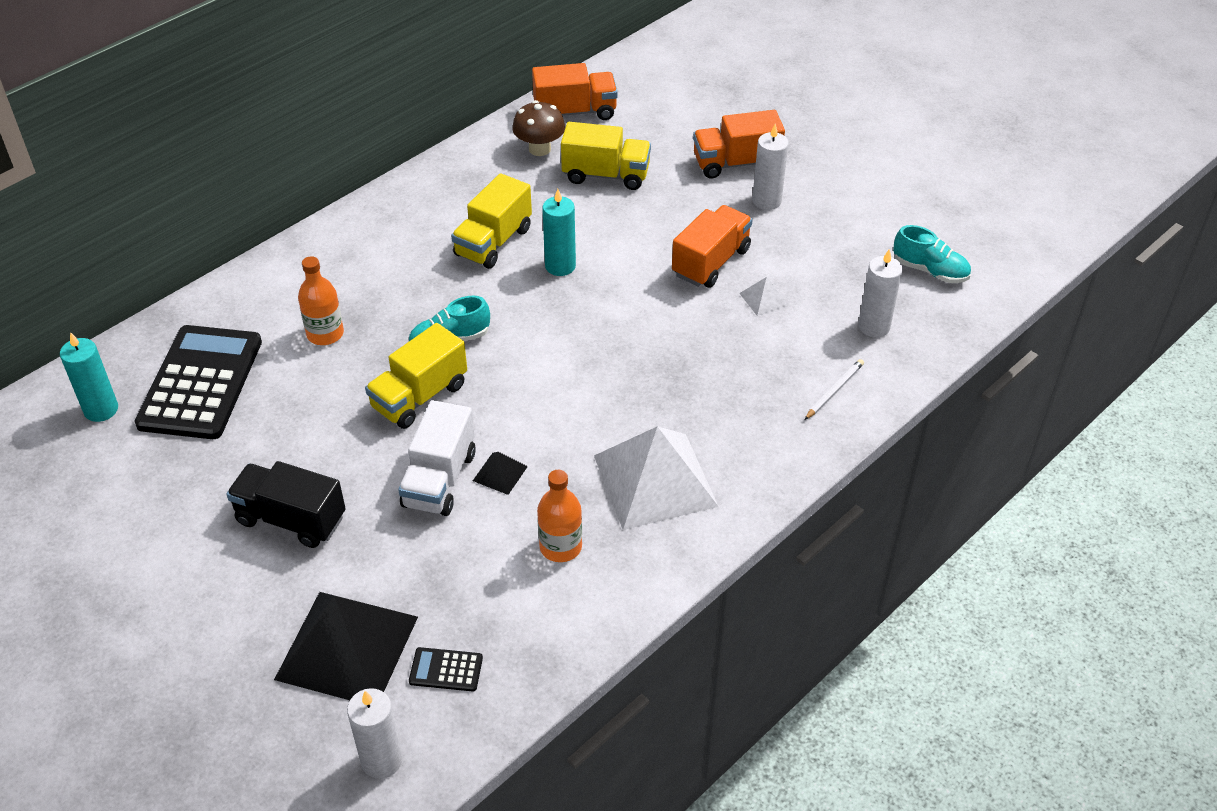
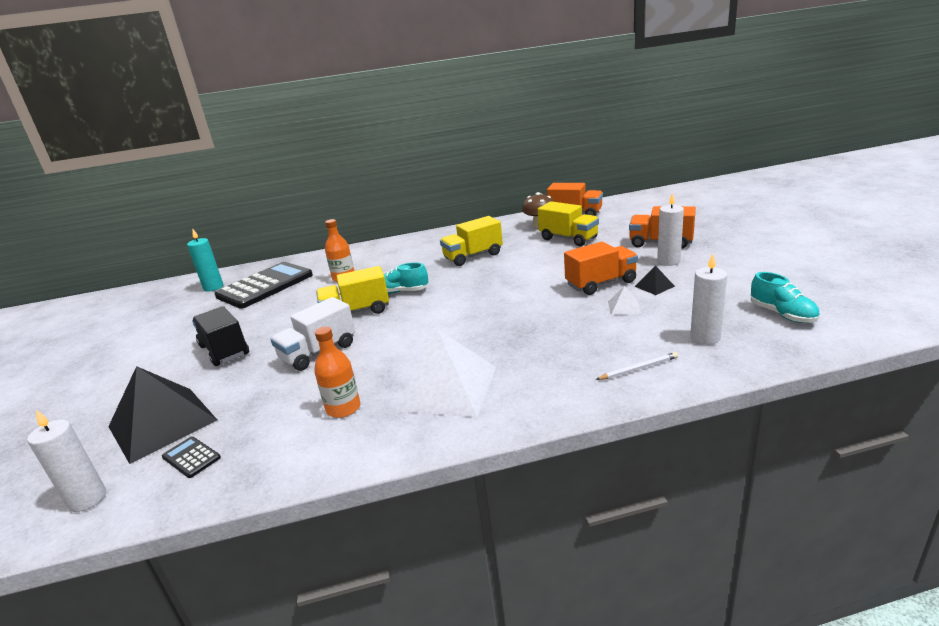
camera: 35 degrees right, 20 degrees down
black pyramid [473,452,528,495] -> black pyramid moved to [635,266,675,295]
turquoise candle [542,189,576,276] -> none

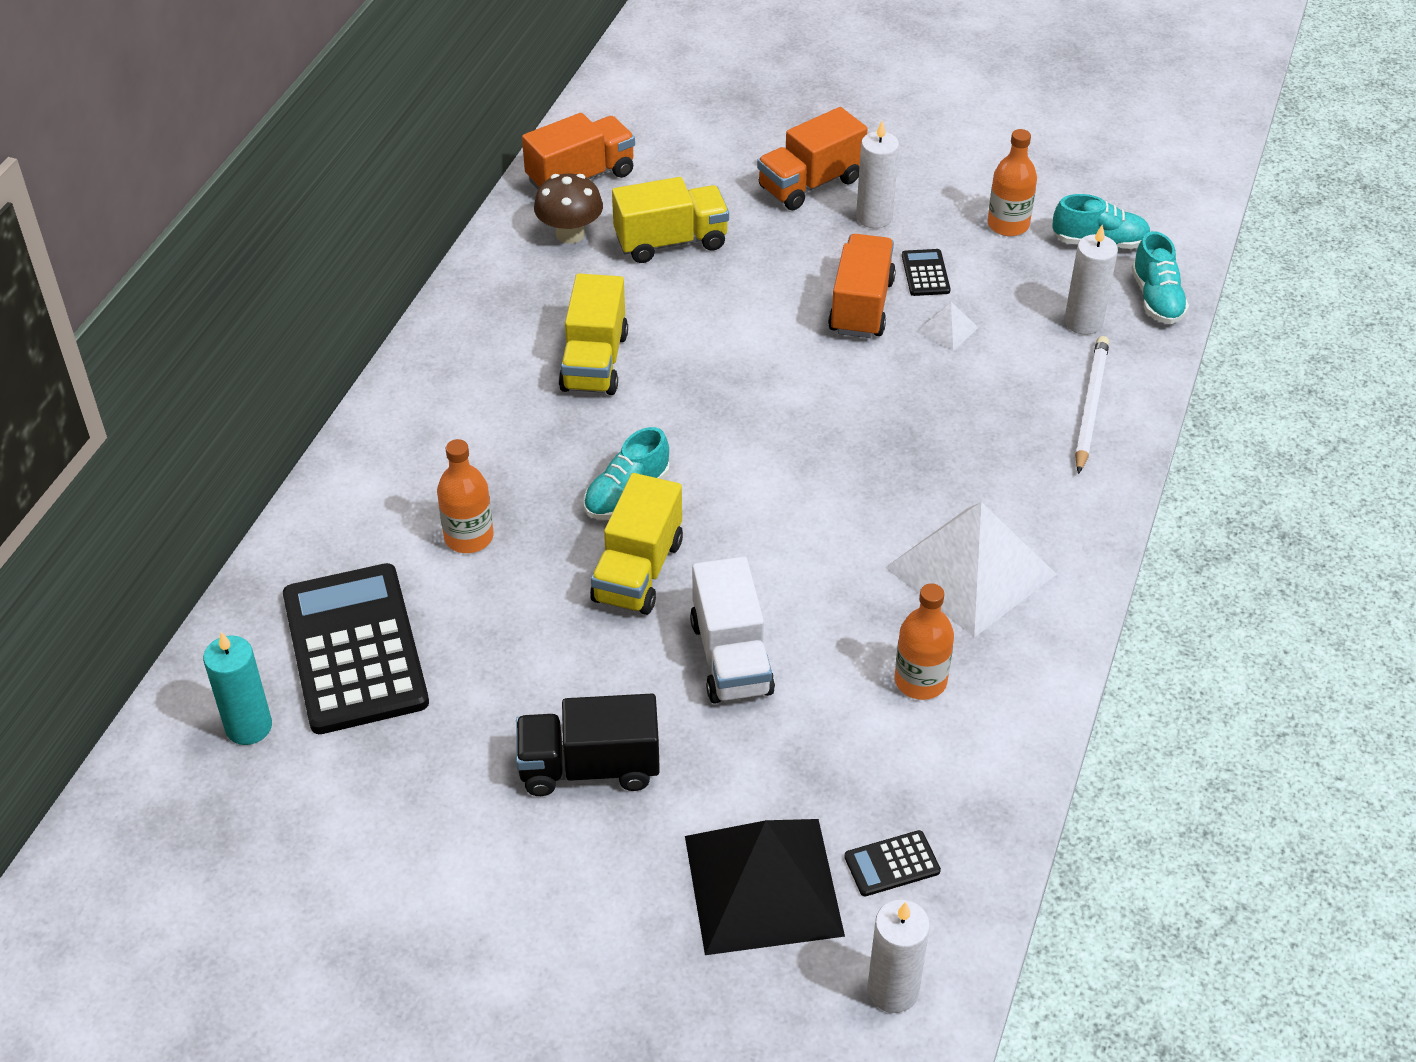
camera: 60 degrees left, 20 degrees up
white pencil [595,352,678,380] -> white pencil [1075,336,1109,474], size x1.59
black pyramid [635,266,675,295] -> black calculator [902,249,951,296]
none -> orange bottle [987,129,1037,236]
none -> turquoise shoe [1131,231,1189,324]

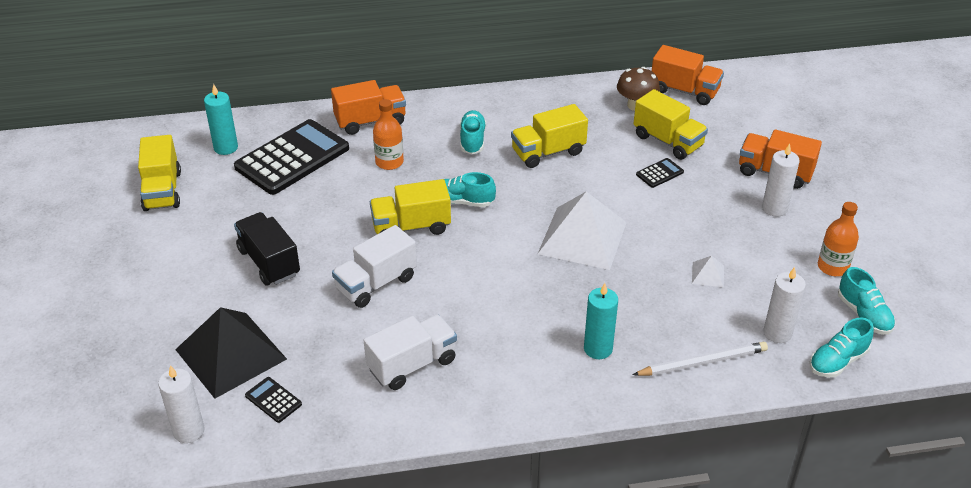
camera: 60 degrees right, 5 degrees down
orange truck [828,234,896,338] -> orange truck moved to [331,80,406,135]
white pyramid [885,502,1057,637] -> white pyramid moved to [538,191,627,270]
orange bottle [895,584,954,700] -> white truck [364,314,457,390]
black calculator [902,249,951,296] -> black calculator moved to [636,158,684,188]
none -> yellow truck [138,135,181,211]
none -> turquoise shoe [460,110,486,154]
none -> turquoise candle [584,283,618,359]

